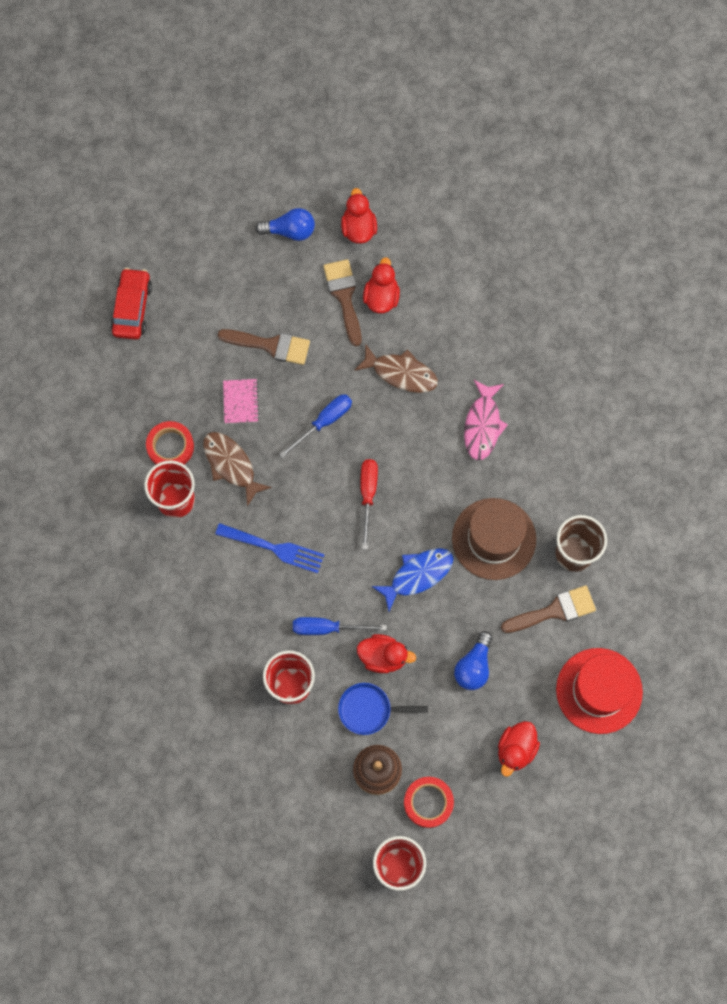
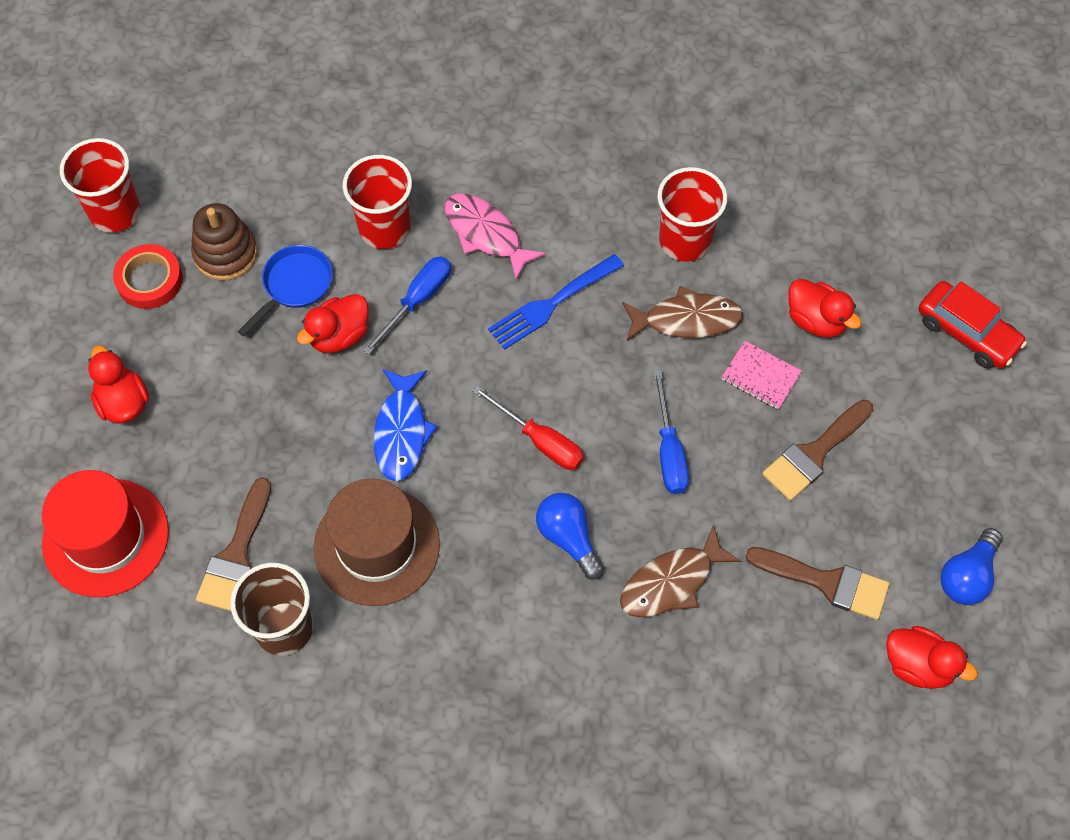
camera: 125 degrees right, 10 degrees down
red tape [146,421,194,464] -> none
red duck [363,257,400,314] -> red duck moved to [788,279,861,338]
blue light bulb [454,631,493,690] -> blue light bulb moved to [536,493,604,580]
pink fish [464,380,508,460] -> pink fish moved to [445,194,546,280]

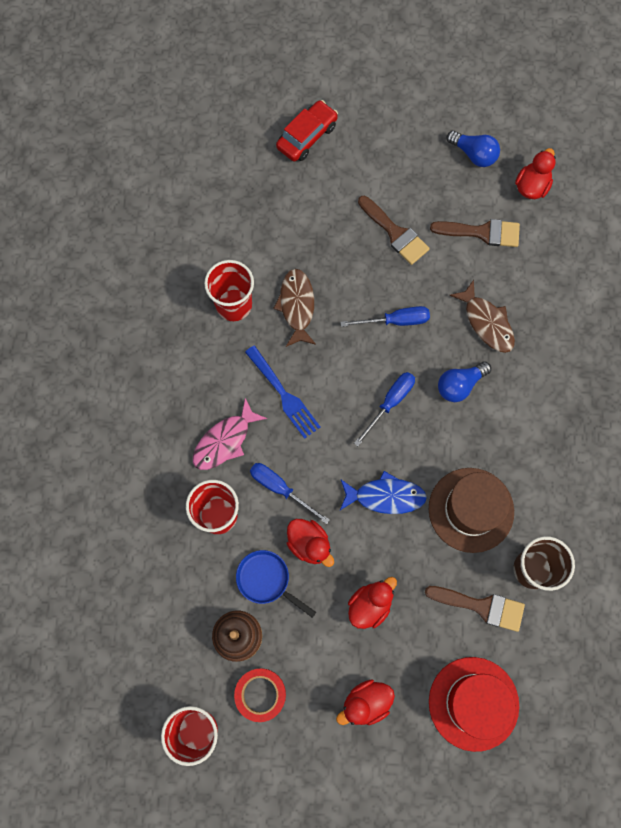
camera: 90 degrees left, 10 degrees up
red screwdriver [472,386,584,470] -> blue screwdriver [354,372,415,446]
pink notebook [722,341,802,409] -> none
brown brush [745,547,889,620] -> brown brush turned 75 degrees clockwise [430,219,520,247]
red duck [788,279,861,338] -> red duck moved to [348,577,397,629]

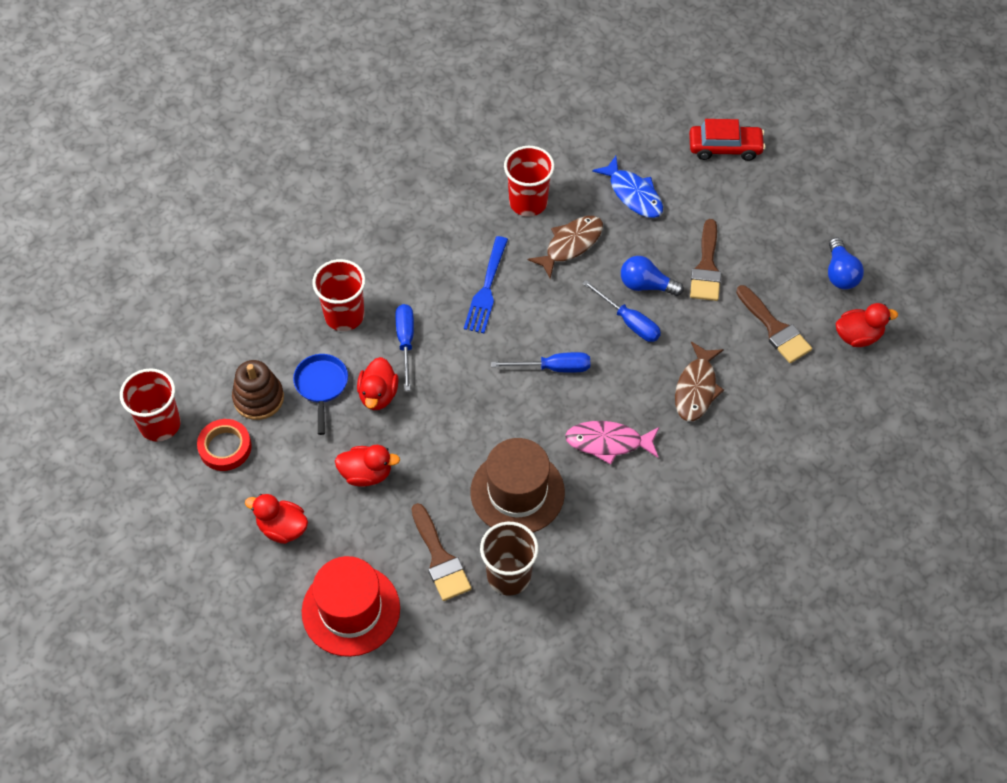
camera: 50 degrees right, 15 degrees down
pink fish [193,398,267,470] -> pink fish moved to [565,421,659,465]
blue fish [340,471,427,514] -> blue fish moved to [592,156,663,218]
blue light bulb [438,361,491,402] -> blue light bulb moved to [621,256,684,296]

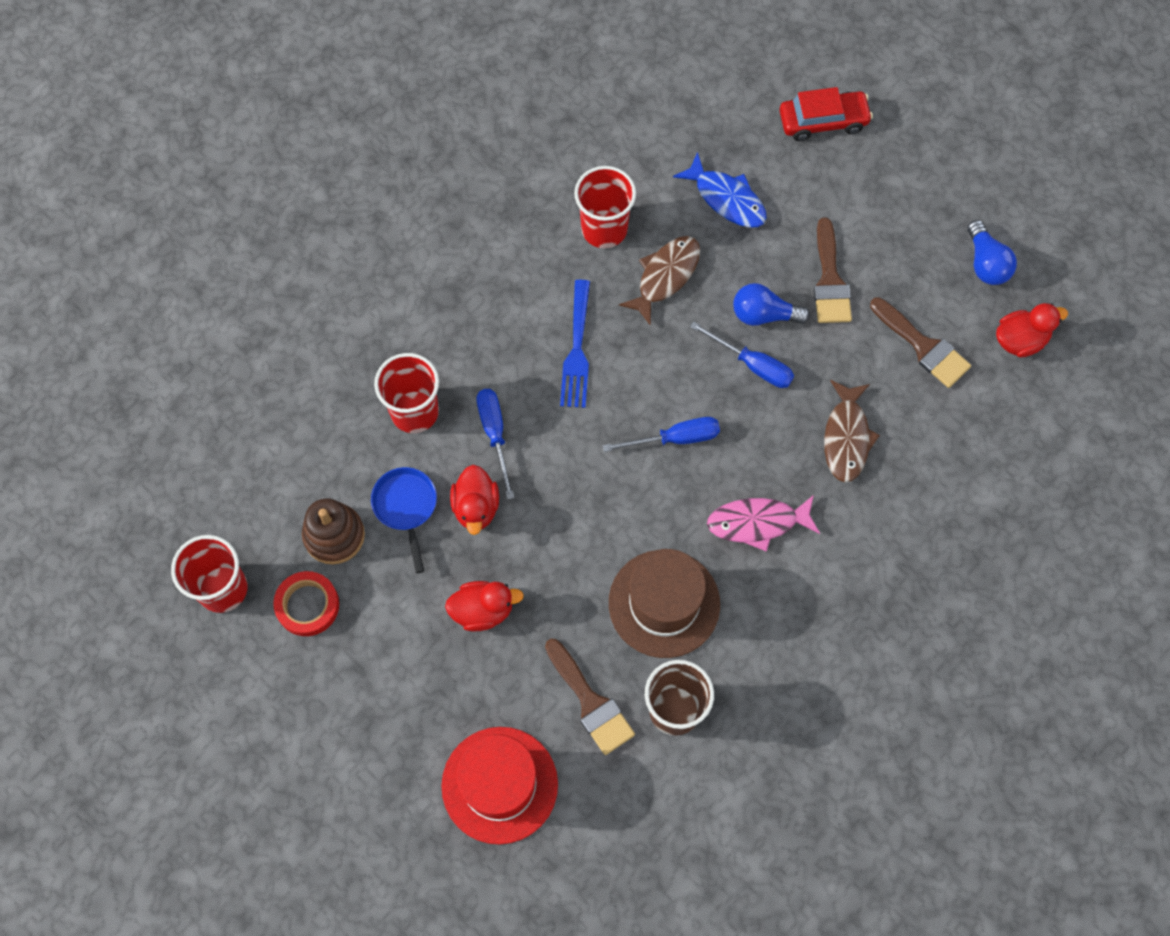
camera: 10 degrees left, 10 degrees up
red duck [245,494,308,544] -> none

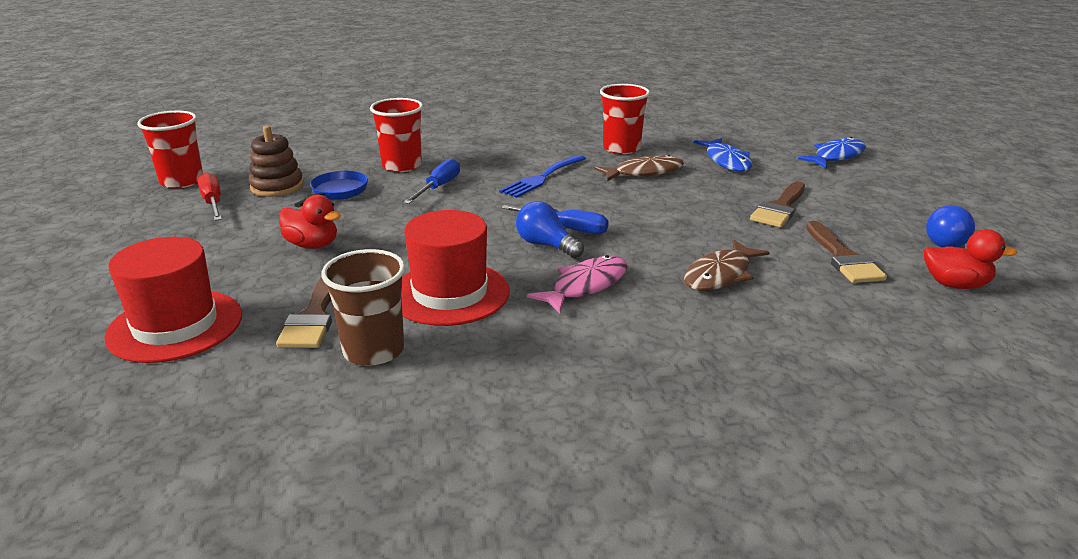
camera: 35 degrees right, 40 degrees down
red tape [273,571,339,636] -> red screwdriver [198,173,222,221]
red duck [450,465,499,535] -> none
brown hat [609,549,720,658] -> red hat [402,210,510,326]
blue screwdriver [690,321,794,388] -> none
pink fish [707,495,820,552] -> pink fish turned 105 degrees clockwise [527,255,628,314]
blue light bulb [733,283,810,326] -> blue light bulb moved to [516,201,584,258]
red car [779,87,873,141] -> blue fish [798,137,866,168]

